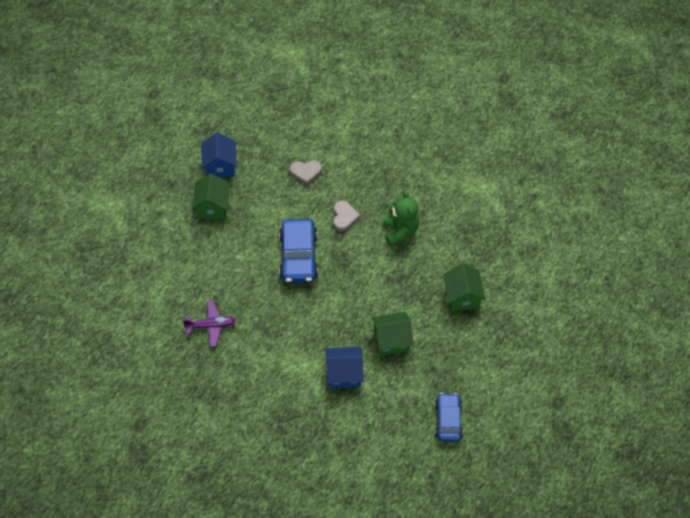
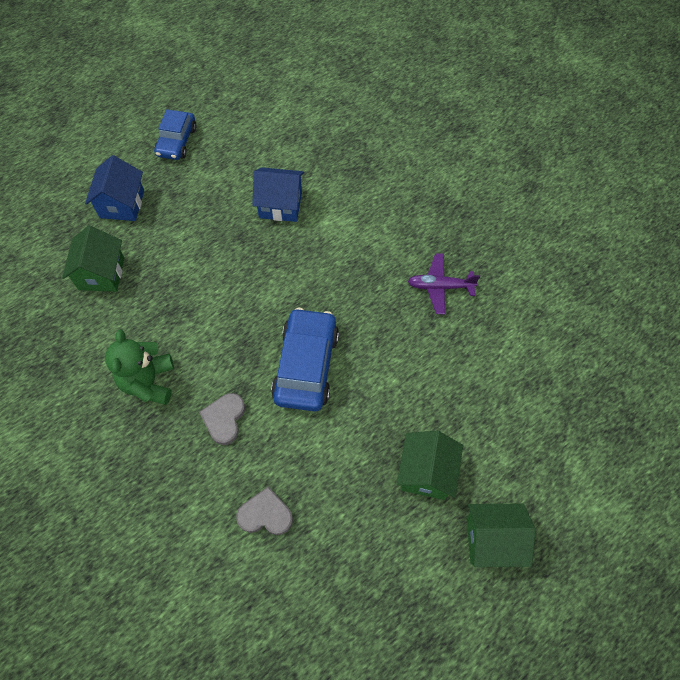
camera: 170 degrees left, 5 degrees up
blue house [202,132,237,177] -> blue house moved to [85,155,144,221]
green house [372,312,414,356] -> green house moved to [467,504,536,567]

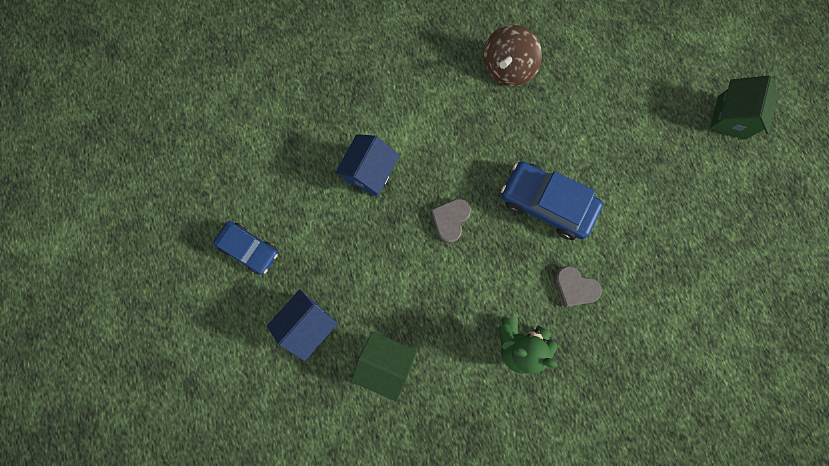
camera: 70 degrees left, 15 degrees up
blue house [85,155,144,221] -> blue house turned 75 degrees counterclockwise [267,289,338,361]
grey heart [236,486,293,535] -> grey heart moved to [431,199,471,243]
green house [397,431,463,500] -> none
purple plane [408,253,480,314] -> brown spinning top [483,25,542,87]

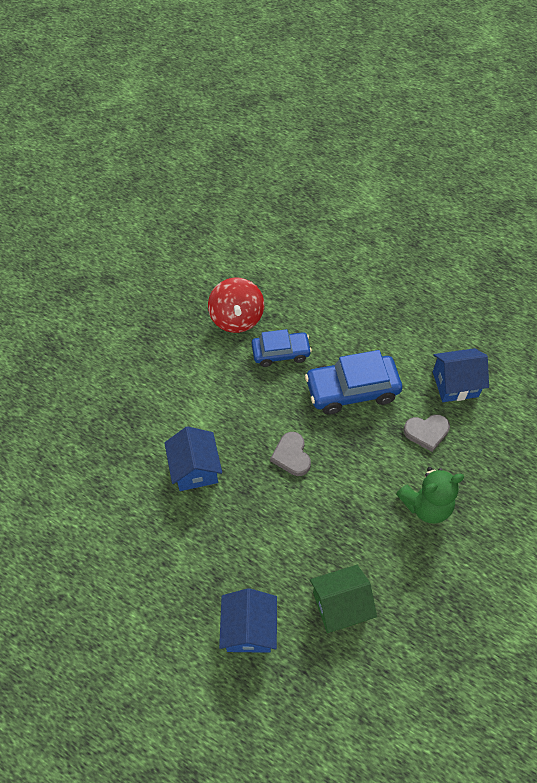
camera: 40 degrees left, 20 degrees down
blue car [213,221,278,275] -> blue car moved to [252,329,312,367]
brown spinning top [483,25,542,87] -> red spinning top [208,278,264,333]
green house [710,76,778,140] -> none
none -> blue house [433,348,489,402]

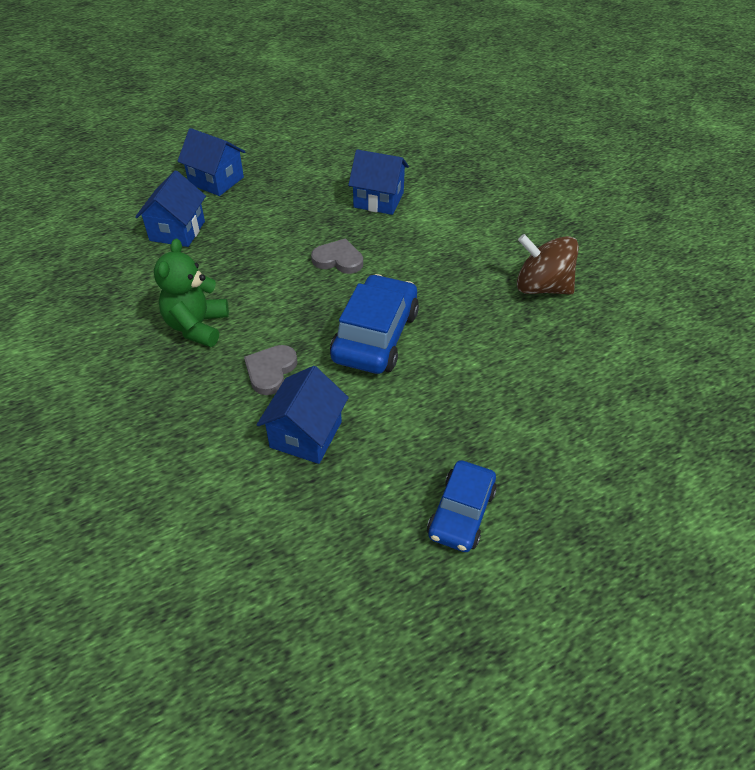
camera: 120 degrees right, 10 degrees down
red spinning top [208,278,264,333] -> brown spinning top [517,234,579,294]
blue car [252,329,312,367] -> blue car moved to [427,460,497,552]
green house [310,565,377,633] -> blue house [135,170,206,247]

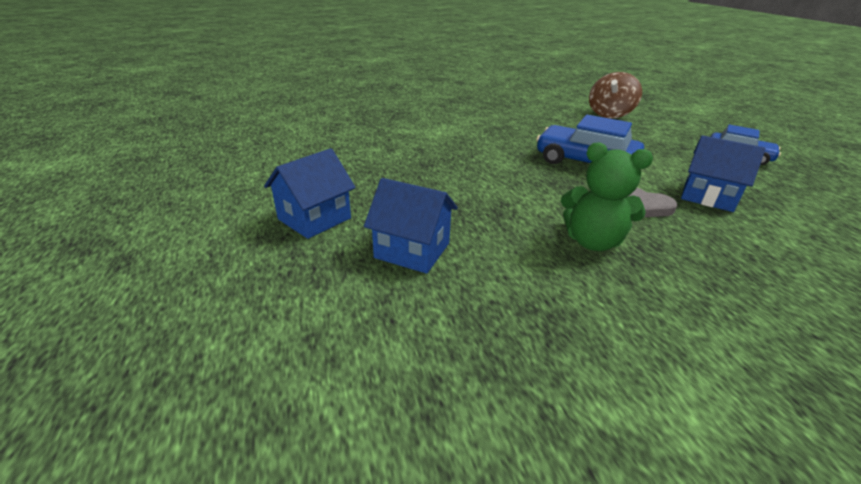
camera: 80 degrees left, 15 degrees down
grey heart [311,238,363,274] -> none
blue house [348,149,409,215] -> none
brown spinning top [517,234,579,294] -> brown spinning top moved to [589,72,642,119]

